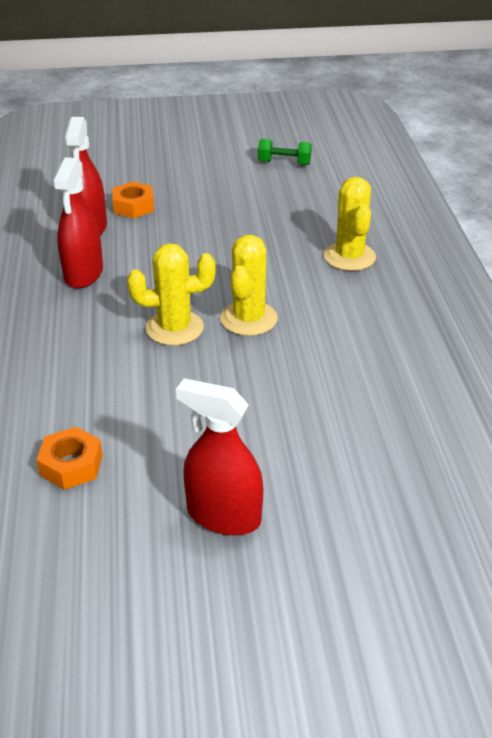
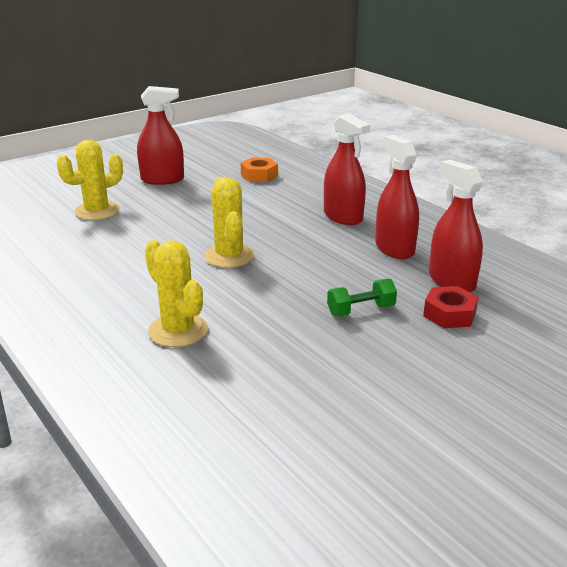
camera: 150 degrees right, 10 degrees down
orange nut [112,182,154,218] -> red nut [423,286,478,328]
yellow cactus [127,243,215,346] -> yellow cactus moved to [56,140,123,220]
green dumbbell [258,139,312,165] -> green dumbbell moved to [327,279,397,316]
none -> red spray bottle [324,113,370,225]

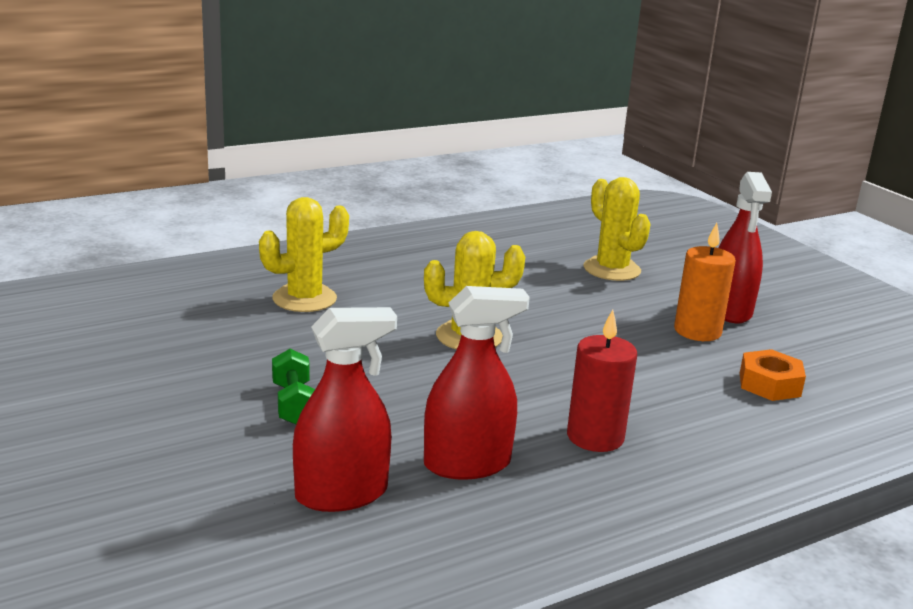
camera: 95 degrees right, 5 degrees down
red spray bottle [324,113,370,225] -> red candle [567,310,637,452]
red nut [423,286,478,328] -> none
none -> orange candle [674,223,736,341]

